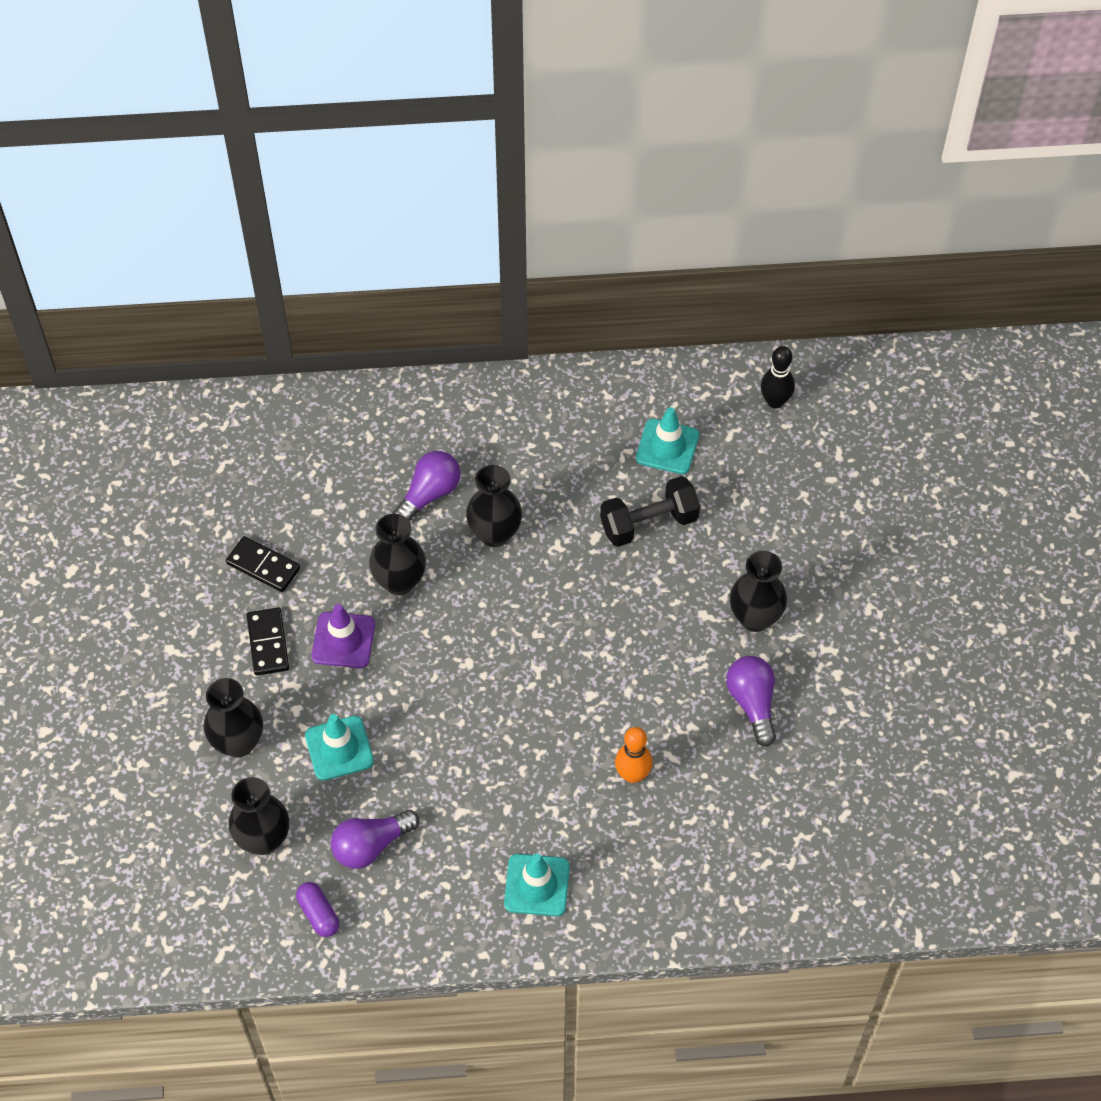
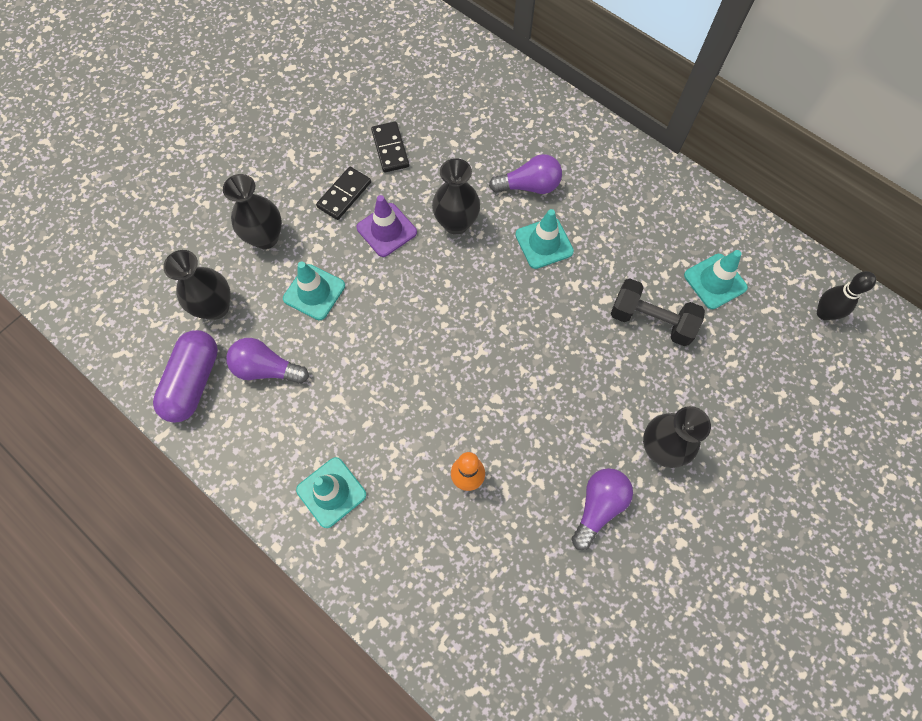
camera: 45 degrees right, 10 degrees up
purple capsule [296,882,339,937] -> purple capsule [153,330,218,423], size x1.85
black vase [466,465,522,547] -> turquoise traffic cone [515,209,574,269]

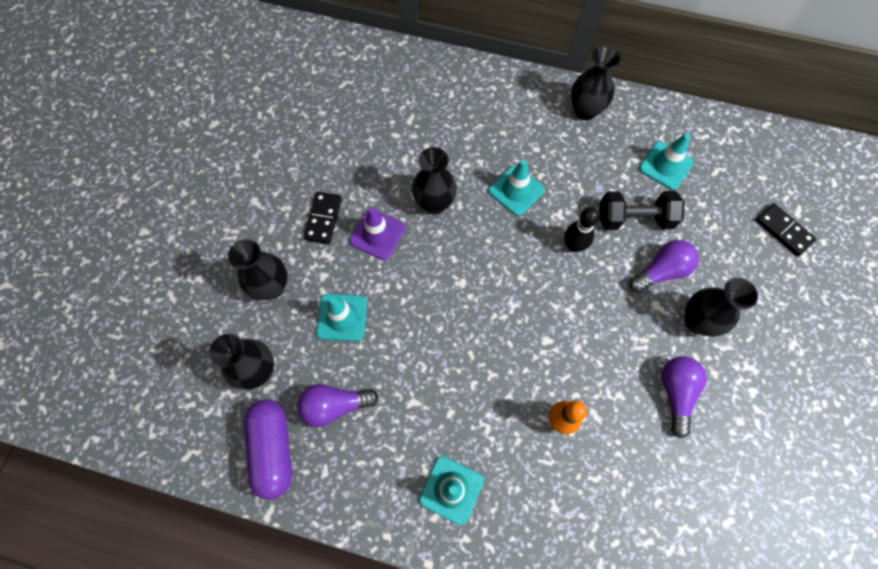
camera: 25 degrees left, 0 degrees up
black domino [371,121,409,173] -> black domino moved to [756,203,817,256]
purple light bulb [489,154,562,194] -> purple light bulb moved to [629,240,699,293]
black bowling pin [817,271,876,320] -> black bowling pin moved to [564,207,600,252]
none -> black vase [571,46,620,120]

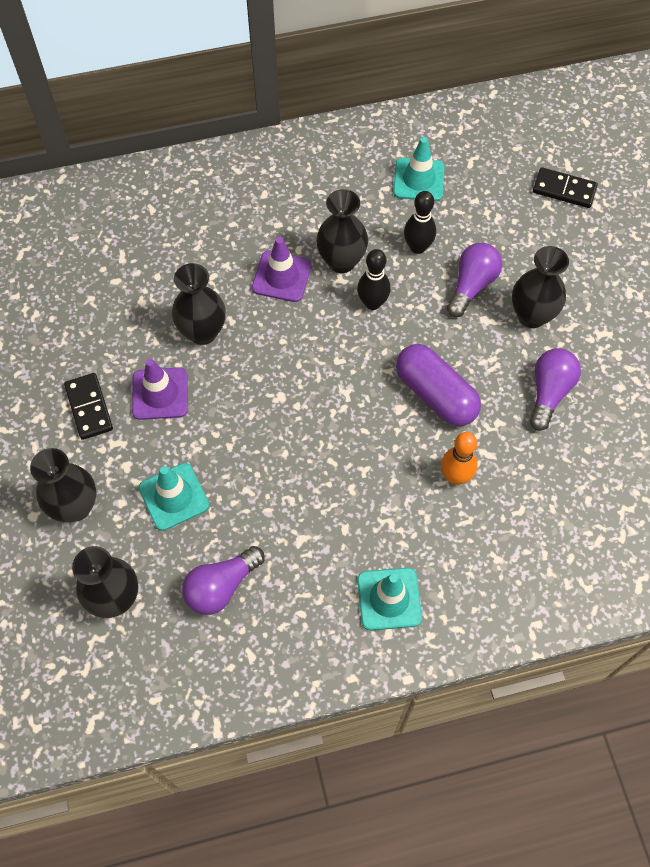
camera: 30 degrees left, 5 degrees down
purple capsule [244,400,292,500] -> purple capsule moved to [396,344,481,426]
turquoise traffic cone [488,160,545,216] -> purple traffic cone [252,237,312,302]
black vase [571,46,620,120] -> black vase moved to [316,189,368,273]
black dumbbell [599,191,685,230] -> black bowling pin [404,191,436,254]
purple light bulb [661,356,707,438] -> purple light bulb turned 45 degrees clockwise [530,348,581,431]

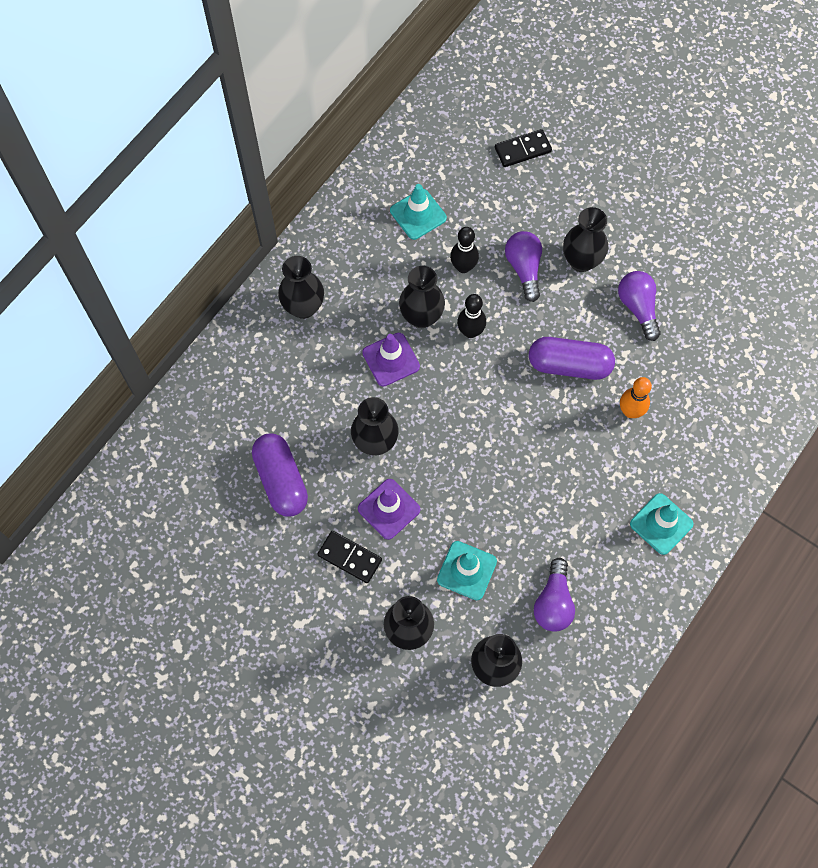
camera: 40 degrees left, 5 degrees up
none -> purple capsule [252,433,308,517]
none -> black vase [278,256,324,319]

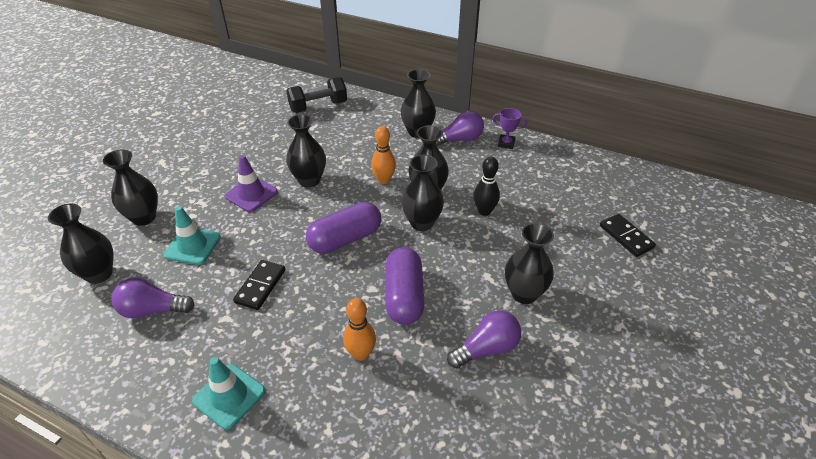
camera: 80 degrees right, 25 degrees down
purple capsule [252,433,308,517] -> purple capsule moved to [306,202,381,253]
black domino [318,531,382,583] -> black domino moved to [233,260,285,310]
purple traffic cone [362,333,420,387] -> orange bowling pin [371,126,396,184]
turquoise traffic cone [390,184,447,240] -> none
black bowling pin [457,294,486,338] -> black vase [401,155,444,231]
purple light bulb [505,231,542,302] -> purple light bulb moved to [436,111,484,146]
none -> black dumbbell [286,77,347,113]
none -> purple trophy [492,108,527,149]

